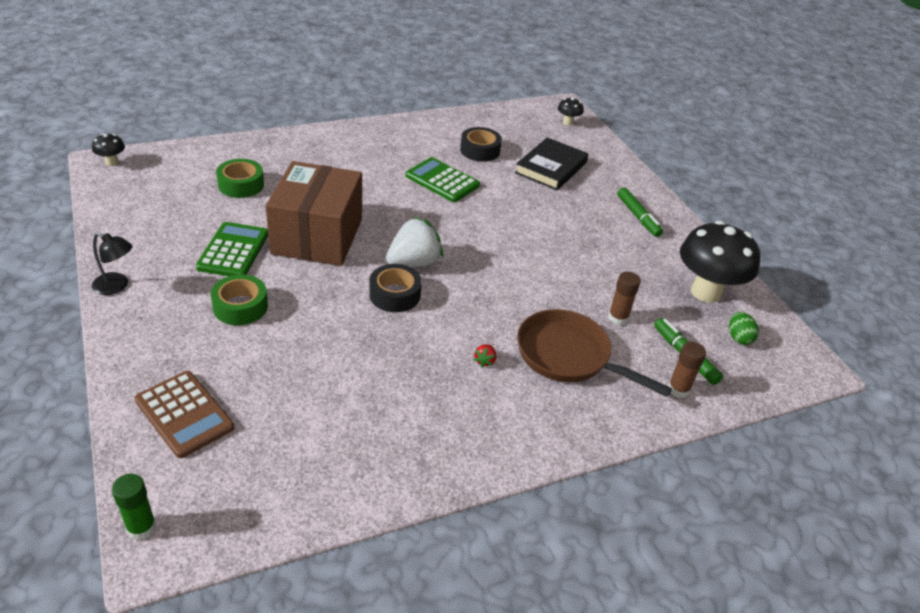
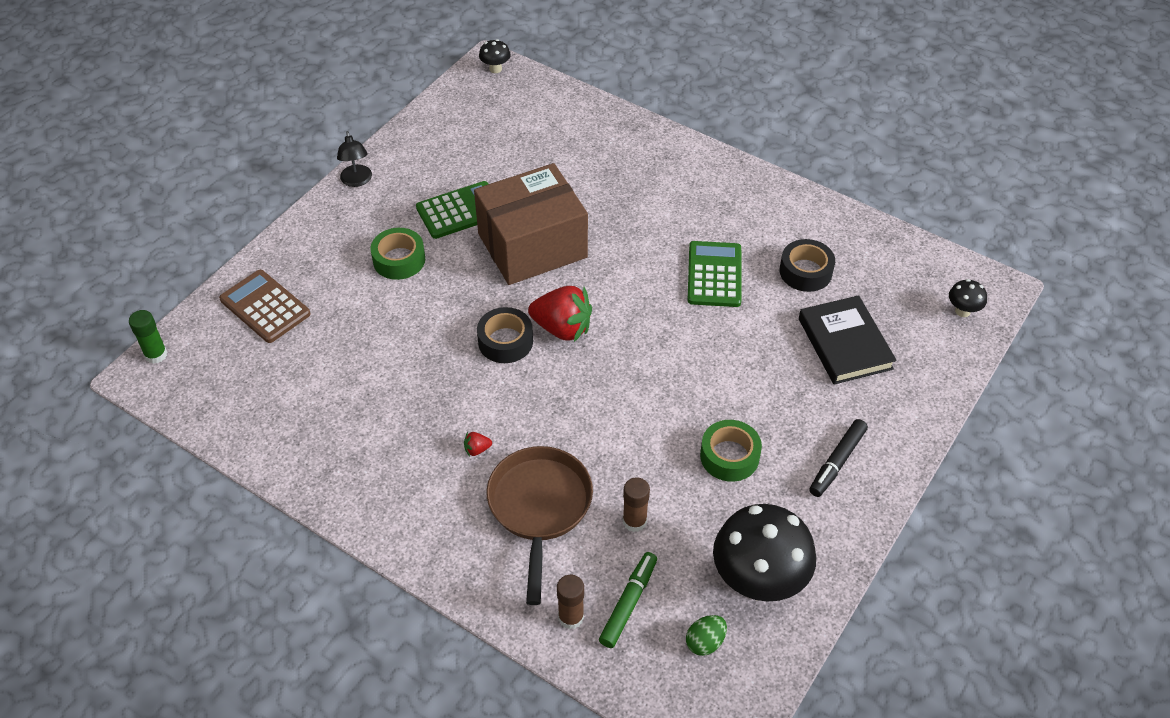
camera: 60 degrees right, 10 degrees up
brown calculator [134,371,234,458] -> brown calculator turned 120 degrees clockwise [219,270,311,343]
green tape [216,159,264,198] -> green tape moved to [700,420,762,482]
white strawberry [386,217,443,267] -> red strawberry [528,286,592,342]
black book [515,137,588,190] -> black book turned 75 degrees clockwise [799,295,897,384]
green marker [617,188,663,237] -> black marker [809,419,868,497]

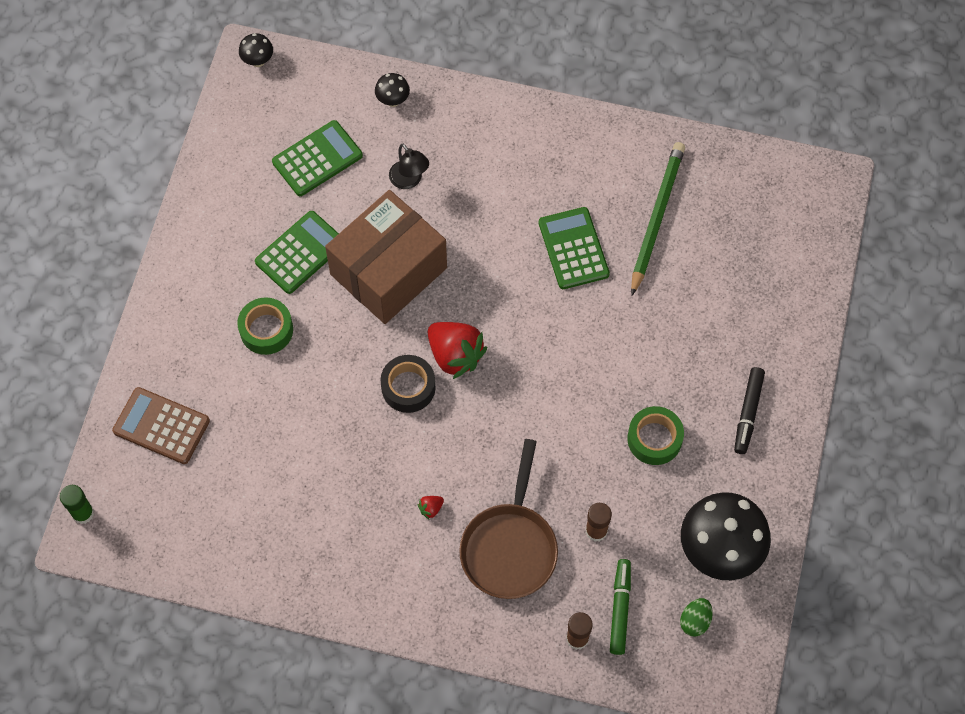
camera: 20 degrees left, 15 degrees up
black lamp [337,131,372,187] -> black lamp moved to [389,144,429,189]
brown pan [487,446,593,605] -> brown pan turned 150 degrees counterclockwise [459,439,558,599]
red strawberry [528,286,592,342] -> red strawberry turned 45 degrees clockwise [428,322,487,379]
black tape [780,239,835,292] -> green pencil [631,142,685,295]
black book [799,295,897,384] -> none
black mushroom [949,279,987,317] -> black mushroom moved to [375,73,410,107]
none -> green calculator [272,120,363,196]

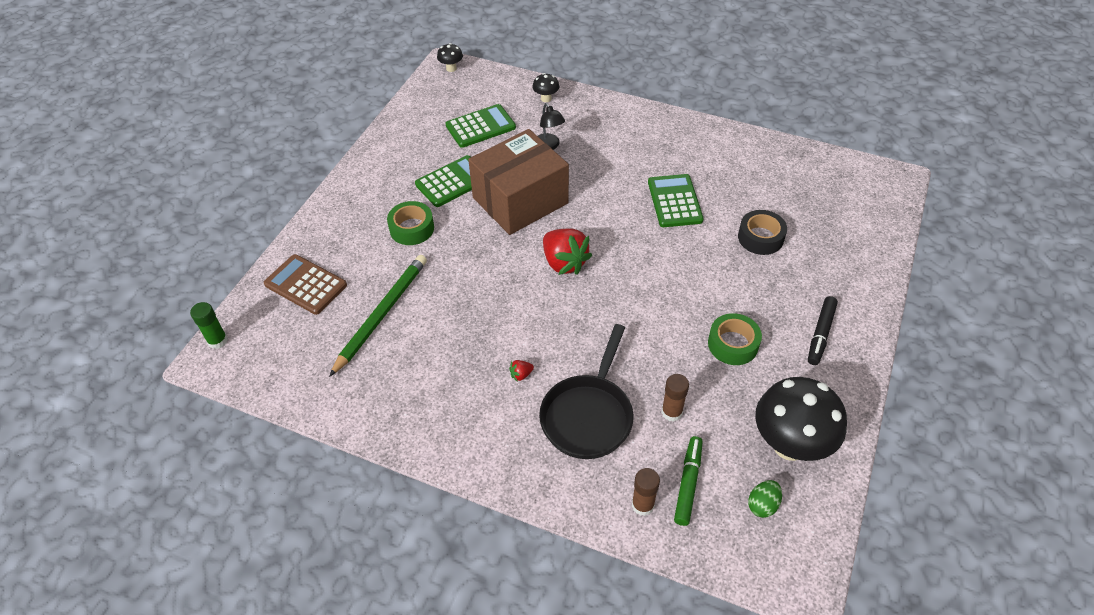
camera: 10 degrees right, 15 degrees down
black tape [381,355,436,413] -> black tape moved to [738,210,787,255]
brown pan [459,439,558,599] -> black pan [539,324,634,459]
green pencil [631,142,685,295] -> green pencil moved to [329,255,427,377]

